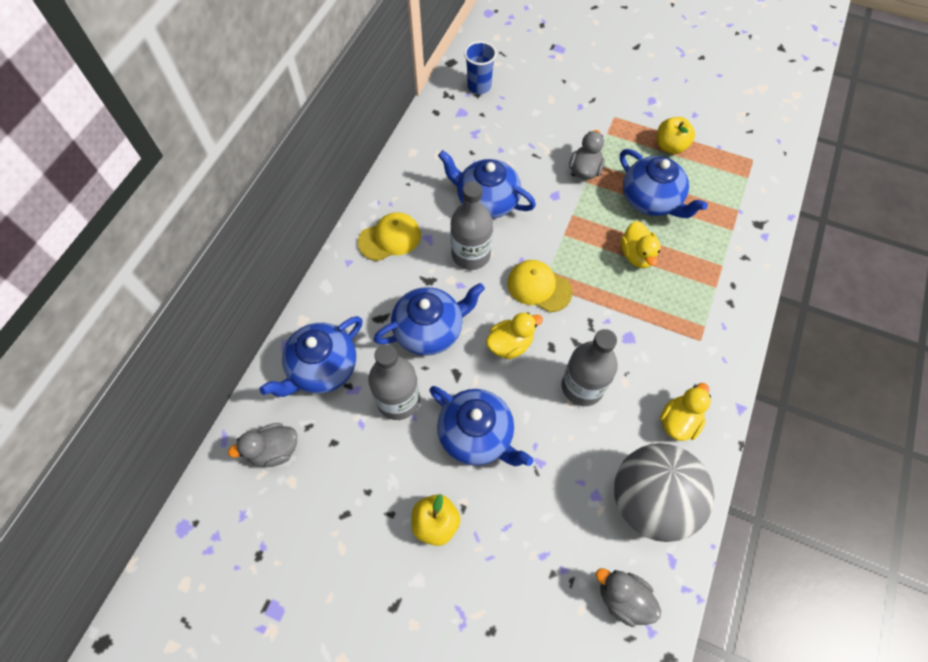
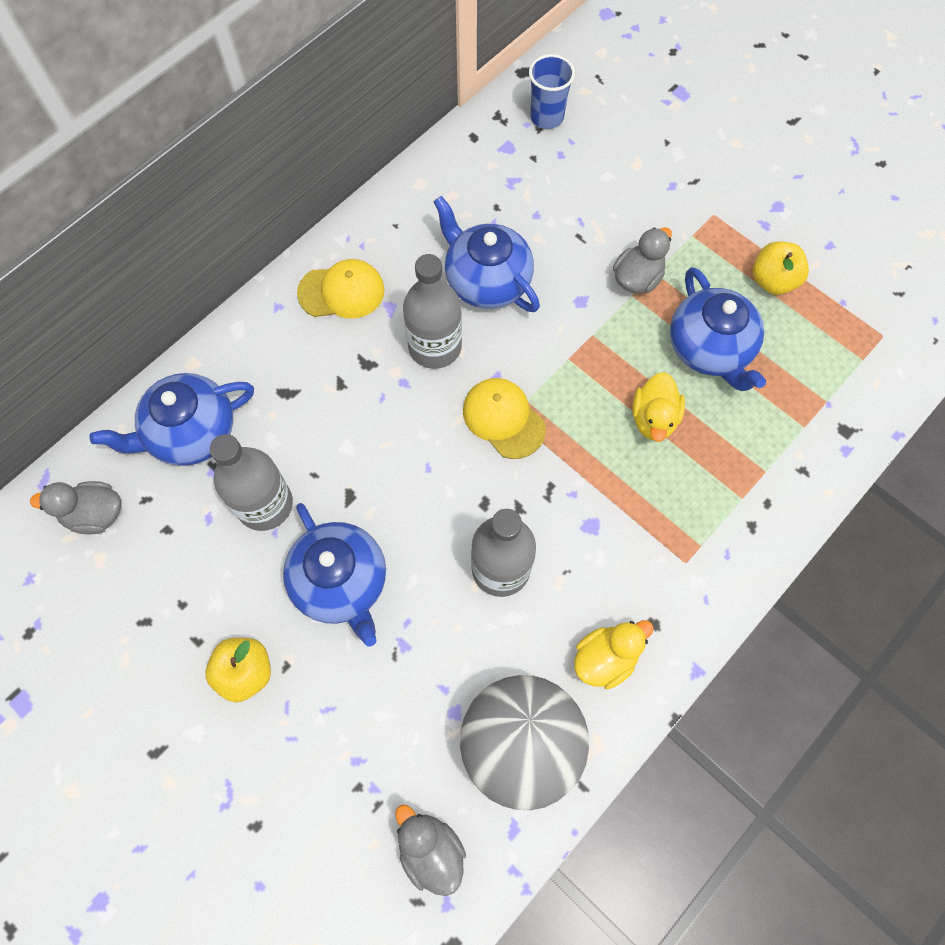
camera: 20 degrees right, 5 degrees up
blue teapot [374,283,485,356] -> none
yellow duck [486,312,543,359] -> none

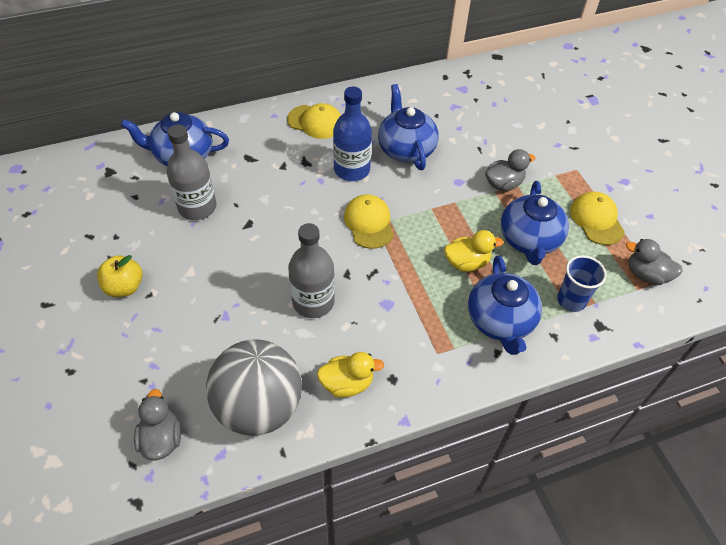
camera: 25 degrees right, 15 degrees down
grey duck [30,481,121,534] -> grey duck moved to [626,239,683,285]
blue teapot [283,503,386,646] -> blue teapot moved to [468,255,542,355]
grey bottle [403,254,462,369] -> blue bottle [333,87,372,181]
blue cup [529,54,575,129] -> blue cup moved to [557,255,607,312]
yellow duck [632,372,685,442] -> yellow duck turned 135 degrees counterclockwise [444,230,503,272]
yellow apple [752,241,809,295] -> yellow cap [570,192,625,245]

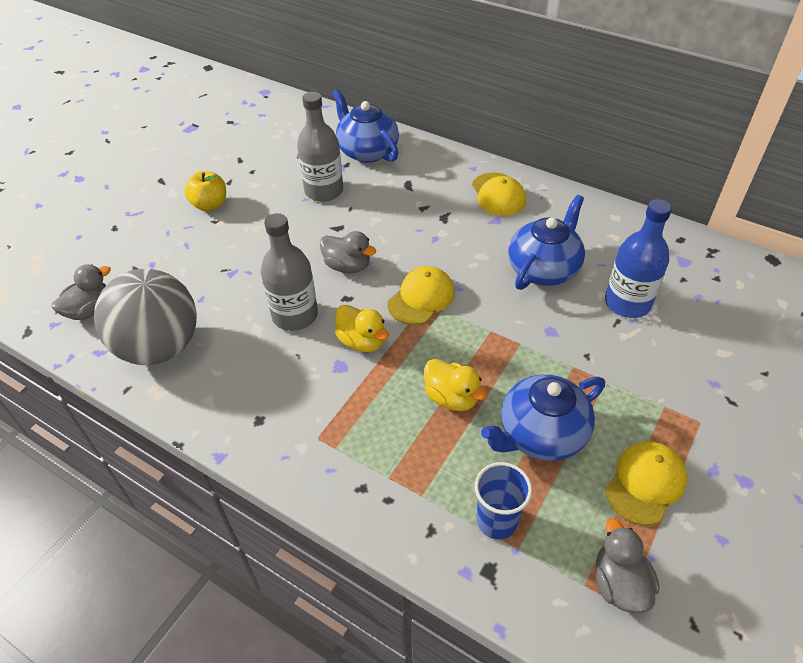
camera: 55 degrees right, 5 degrees down
yellow duck [317,352,384,398] -> yellow duck moved to [335,304,389,352]
blue bottle [333,87,372,181] -> blue bottle moved to [605,199,672,318]
blue teapot [468,255,542,355] -> none
grey duck [485,149,535,191] -> grey duck moved to [320,231,376,273]

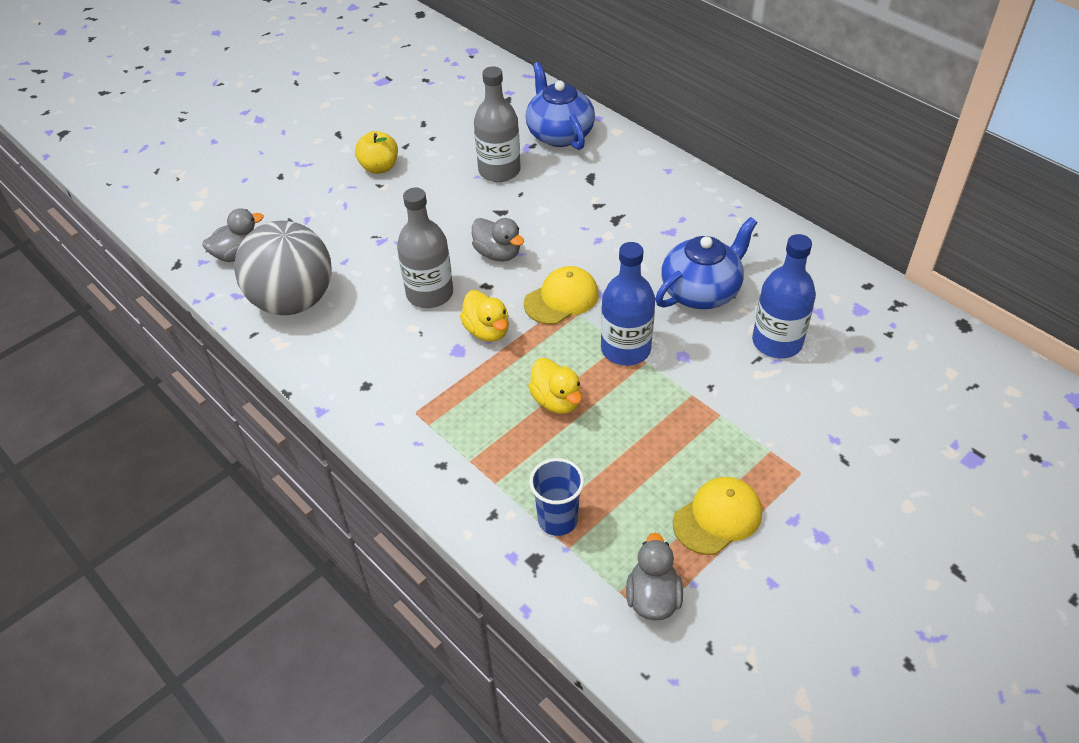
camera: 15 degrees right, 0 degrees up
yellow cap [472,172,526,216] -> none
blue teapot [481,374,605,461] -> none
none -> blue bottle [601,242,655,366]

